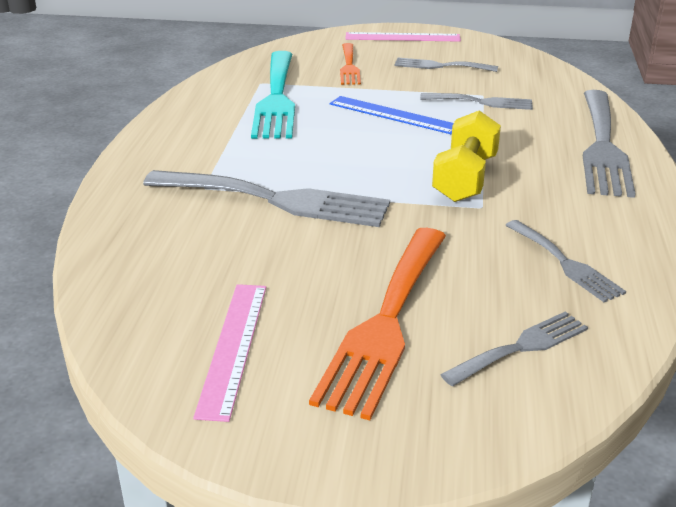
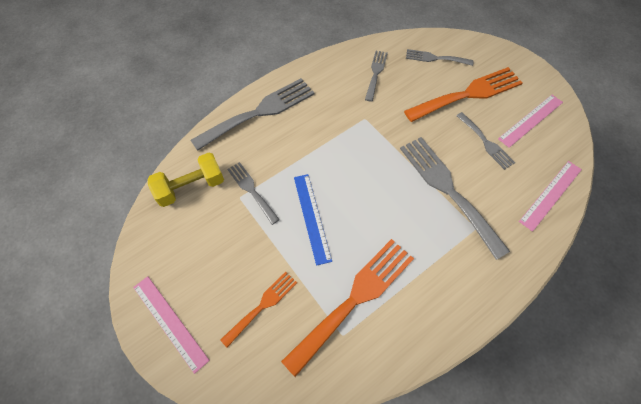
camera: 135 degrees left, 30 degrees up
turquoise fork [251,51,295,139] -> orange fork [281,239,414,377]
grey fork [394,58,498,72] -> grey fork moved to [456,112,515,170]
yellow dumbbell [432,110,501,202] -> yellow dumbbell moved to [147,153,224,207]
none -> pink ruler [519,161,582,232]

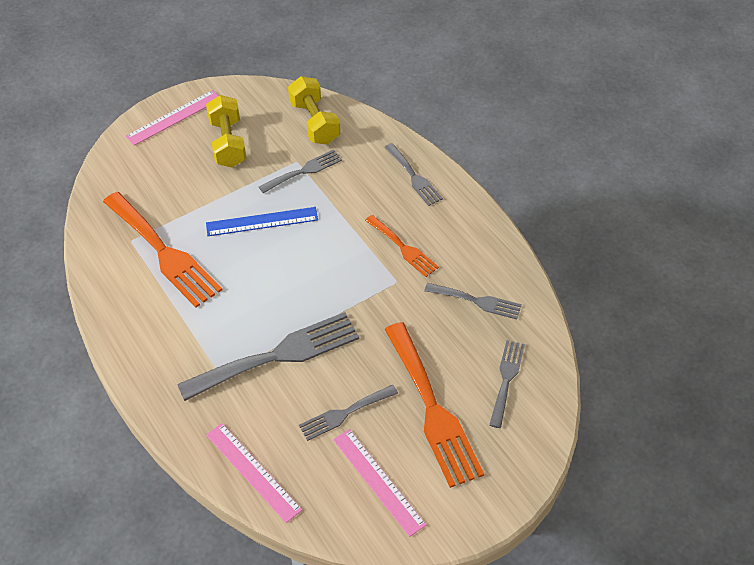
camera: 95 degrees right, 10 degrees down
grey fork [190,78,315,151] -> grey fork [384,143,443,206], size x0.54
orange fork [220,272,297,348] -> orange fork moved to [365,215,439,277]
none -> yellow dumbbell [206,95,247,167]

